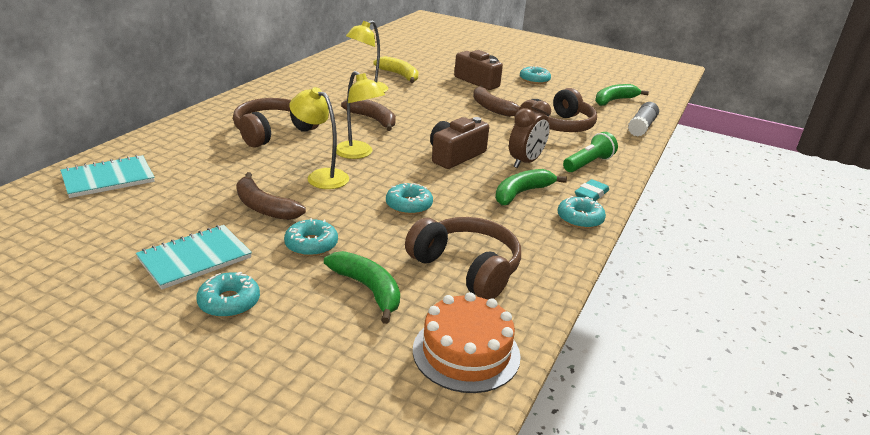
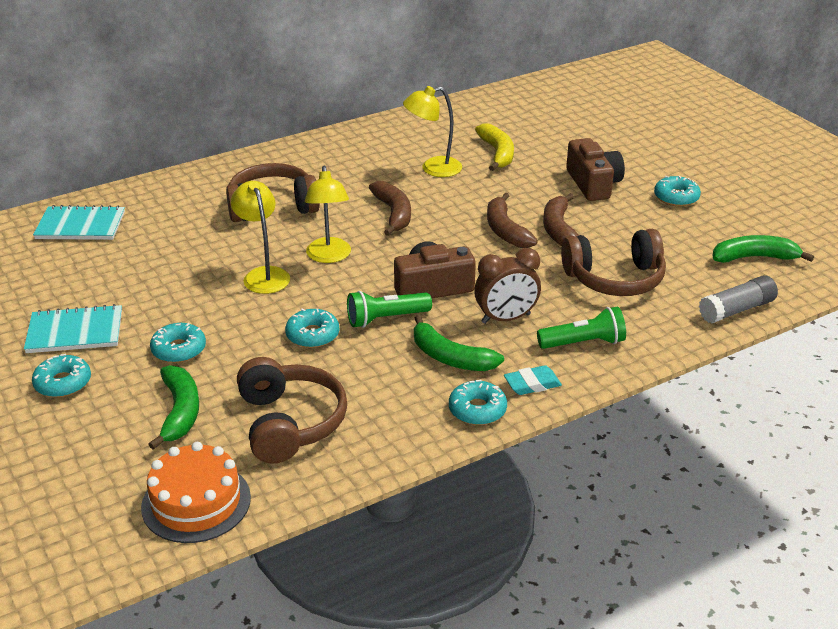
camera: 35 degrees right, 5 degrees up
brown banana [236,172,306,220] -> brown banana moved to [487,193,538,248]
green banana [495,169,567,205] -> green banana turned 135 degrees counterclockwise [414,315,504,371]
none -> green flashlight [347,291,432,328]

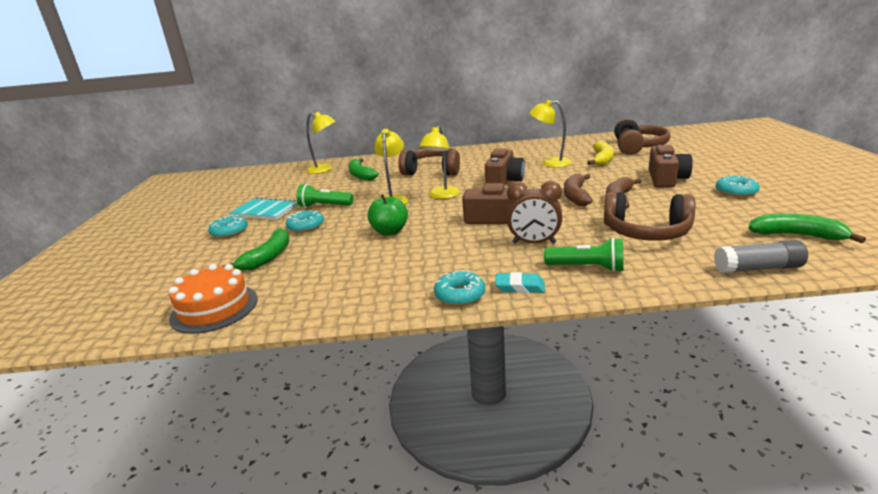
camera: 30 degrees right, 10 degrees down
turquoise notebook [33,205,125,240] -> yellow lamp [306,111,336,174]
brown headphones [237,357,347,464] -> brown headphones moved to [614,118,670,155]
turquoise donut [285,309,339,348] -> green apple [367,194,408,236]
green flashlight [347,291,432,328] -> green flashlight moved to [297,184,353,208]
brown banana [369,181,411,236] -> brown camera [485,148,525,186]
green banana [414,315,504,371] -> green banana moved to [348,159,379,181]

